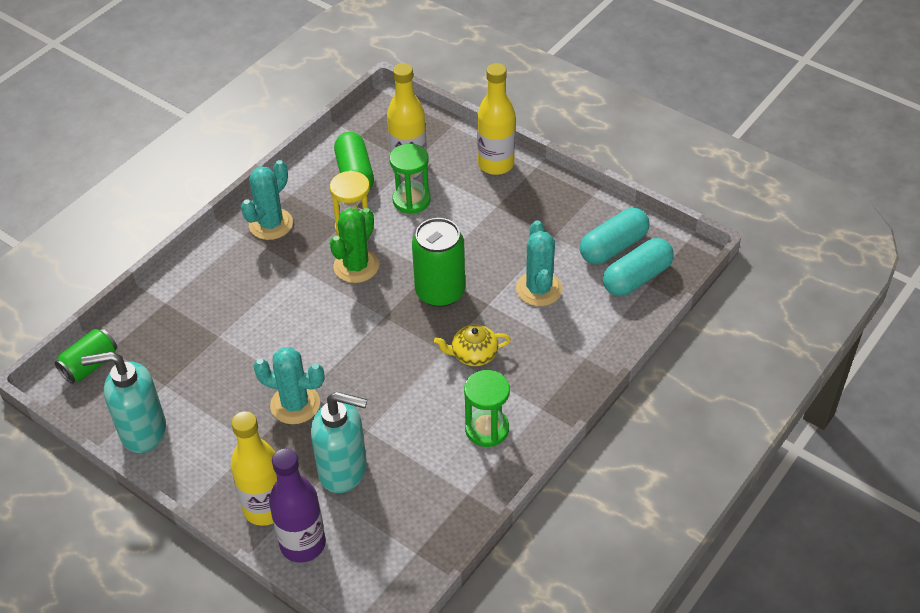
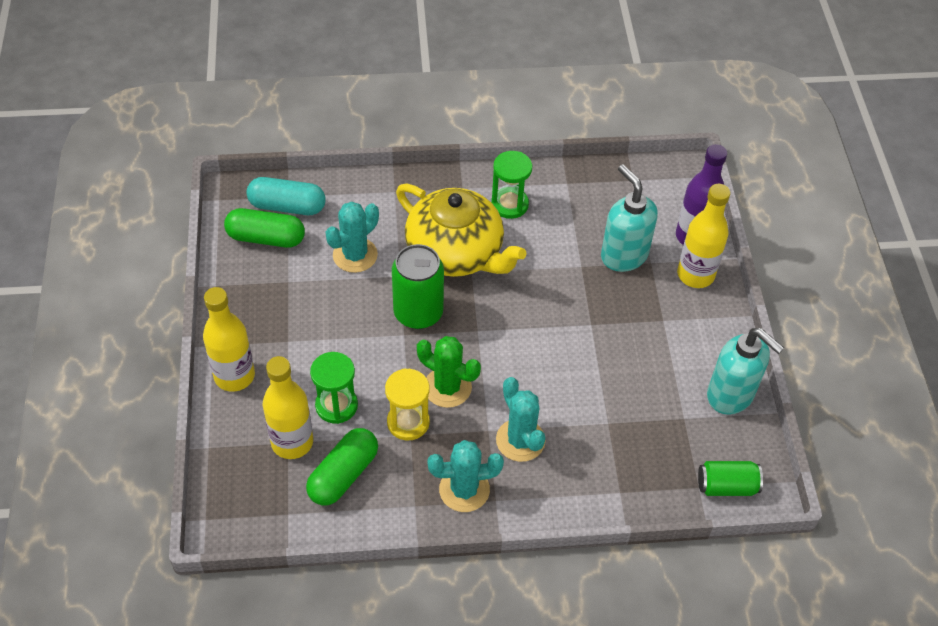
camera: 135 degrees left, 5 degrees up
turquoise cactus [253,347,324,424] -> turquoise cactus moved to [496,377,546,462]
green cactus [330,208,379,283] -> green cactus turned 45 degrees clockwise [417,336,481,408]
yellow teapot [434,325,511,366] -> yellow teapot [396,184,526,277], size x2.29
turquoise capsule [580,208,649,264] -> green capsule [224,208,305,248]

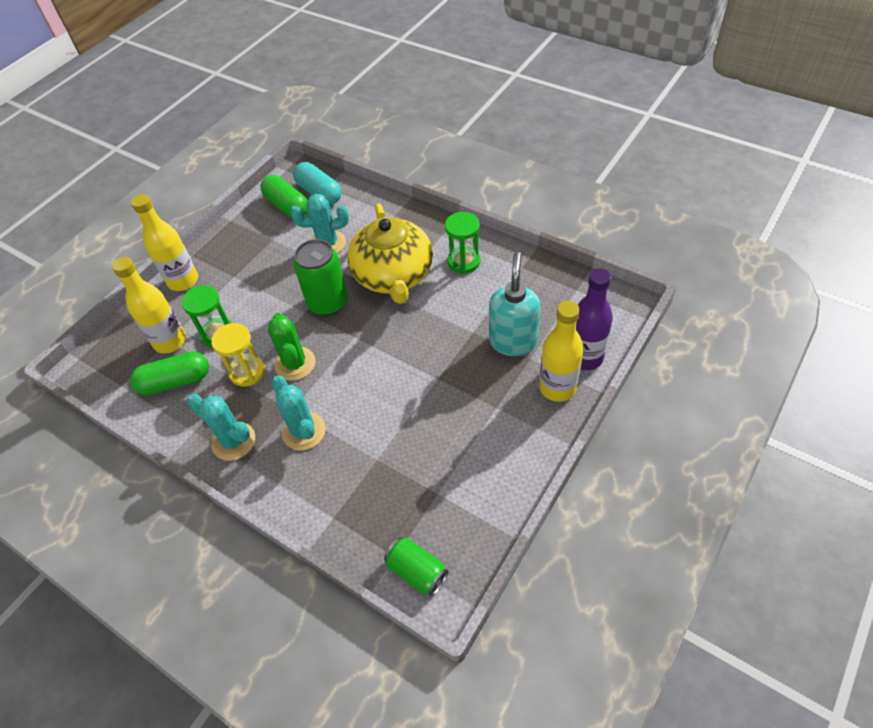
camera: 45 degrees right, 0 degrees up
turquoise cactus [496,377,546,462] -> turquoise cactus turned 45 degrees counterclockwise [272,376,326,450]
turquoise soap dispenser [707,328,784,415] -> none

